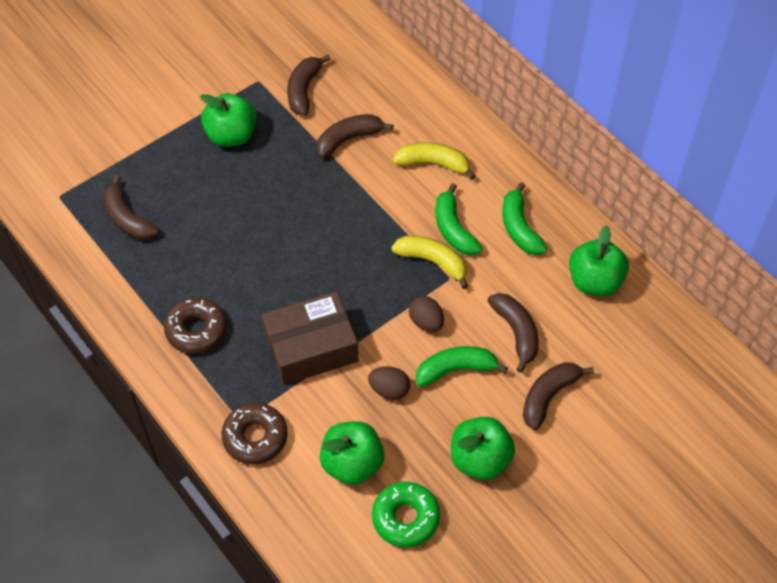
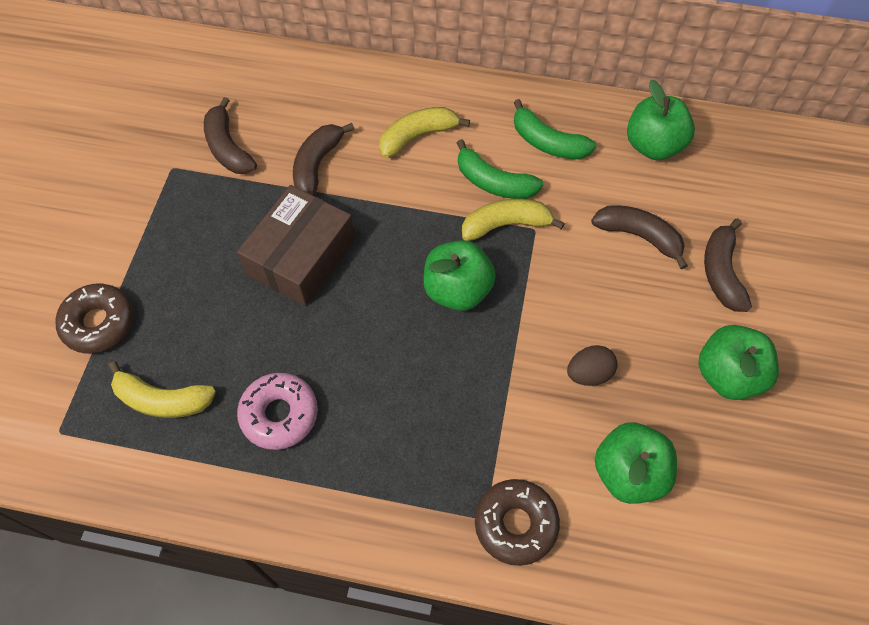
camera: 40 degrees left, 5 degrees up
brown banana [103,175,159,240] -> yellow banana [108,361,216,418]
brown donut [164,297,227,354] -> brown donut moved to [55,284,134,353]
green apple [200,93,256,147] -> green apple moved to [423,240,496,311]
brown box [262,291,358,385] -> brown box moved to [237,185,355,306]
green donut [372,482,440,548] -> none
brown egg [409,296,444,332] -> none
green banana [416,346,508,387] -> none
none -> pink donut [237,373,318,450]

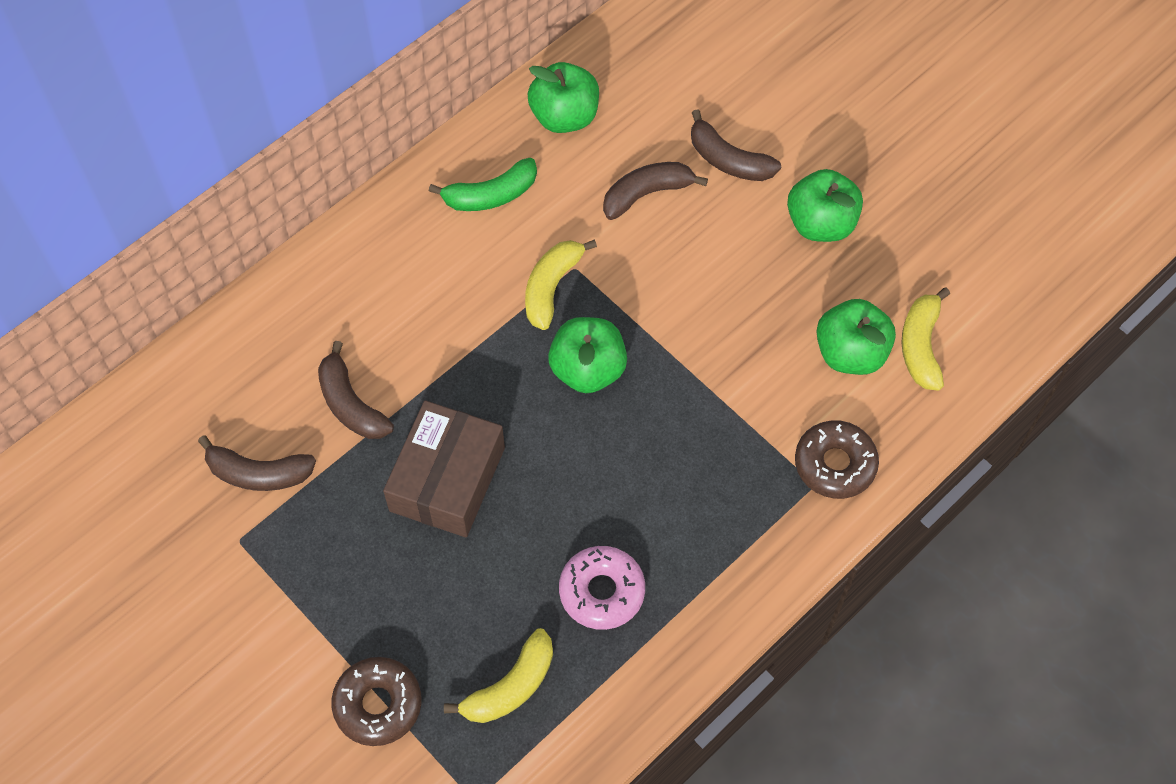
camera: 55 degrees left, 0 degrees up
brown box [237,185,355,306] -> brown box turned 45 degrees clockwise [383,400,505,537]
yellow banana [379,107,470,158] -> yellow banana moved to [902,287,950,391]
green banana [457,139,543,199] -> none
brown egg [567,345,618,386] -> none

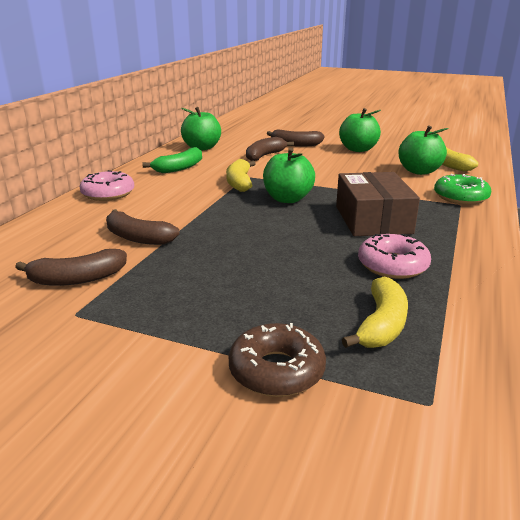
camera: 25 degrees left, 35 degrees down
brown box [383,400,505,537] -> brown box moved to [336,172,420,236]
brown donut [795,420,879,499] -> green donut [434,174,492,205]
none -> pink donut [80,170,134,201]

